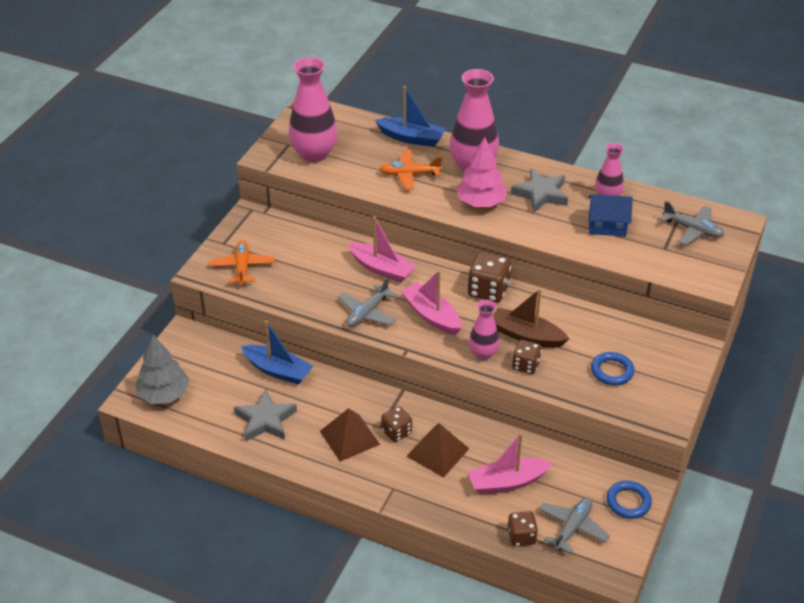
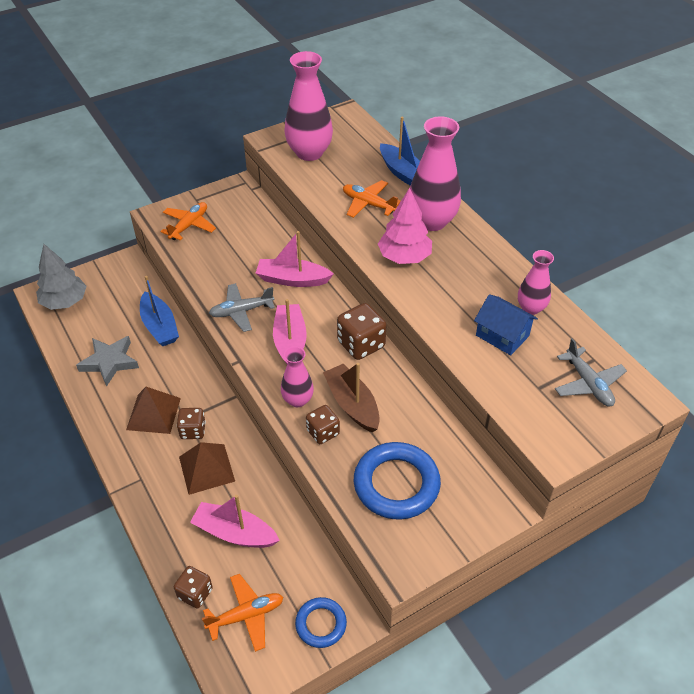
camera: 35 degrees right, 5 degrees up
pink boat [348,216,417,283] -> pink boat turned 120 degrees clockwise [256,231,334,287]
grey star [511,169,568,212] -> none
grey plane [539,497,610,554] -> orange plane [202,574,283,652]
blue ring [591,352,634,385] -> blue ring [354,442,441,520], size x1.76

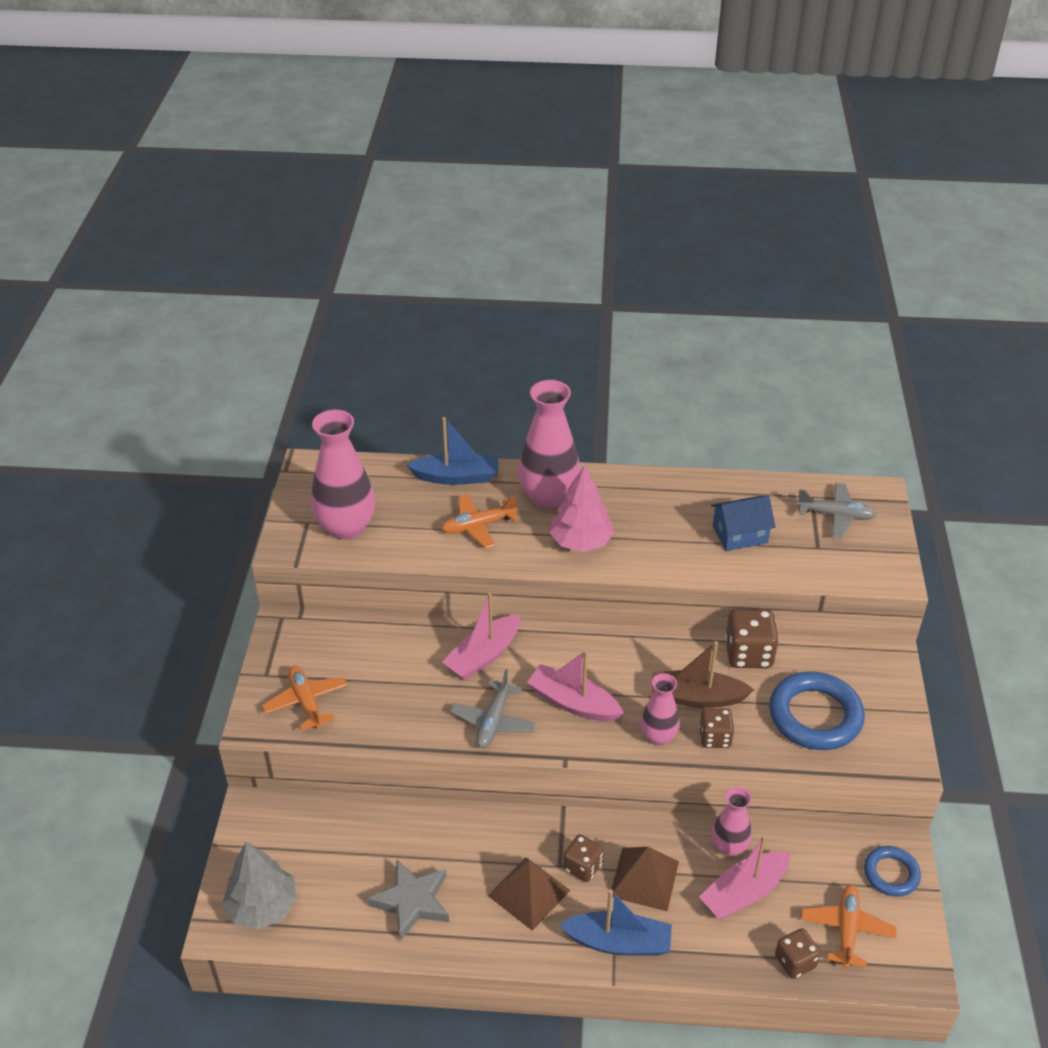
camera: 55 degrees left, 5 degrees down
blue boat [140,276,179,346] -> blue boat moved to [559,889,672,956]
brown dice [337,303,386,360] -> brown dice moved to [725,609,779,668]
pink vase [518,250,554,315] -> pink vase moved to [712,787,752,856]

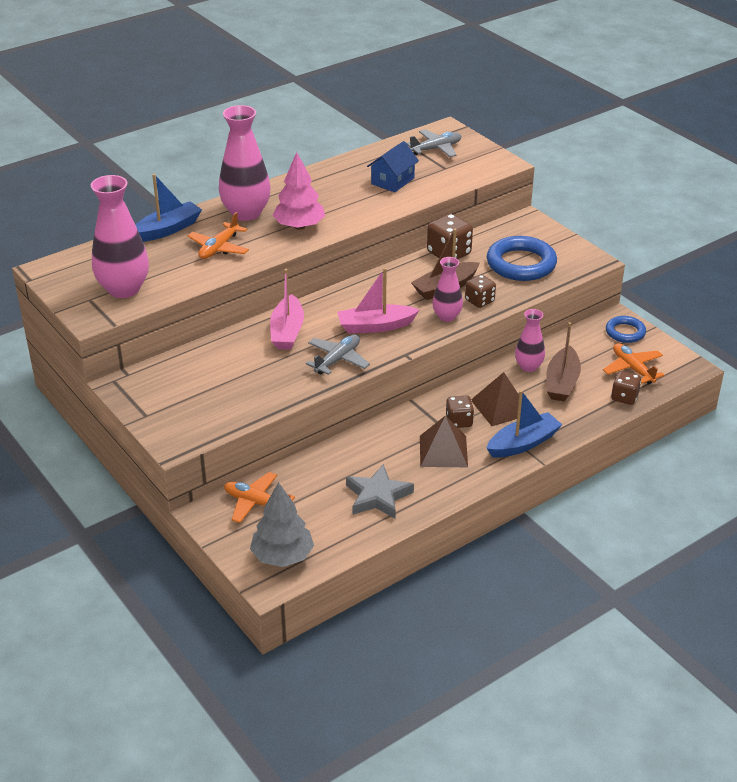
camera: 40 degrees left, 5 degrees down
orange plane [262,666,348,731] -> orange plane moved to [224,472,295,523]
grey plane [450,670,536,748] -> grey plane turned 120 degrees counterclockwise [306,334,370,375]
pink boat [699,835,790,919] -> brown boat [547,322,581,401]

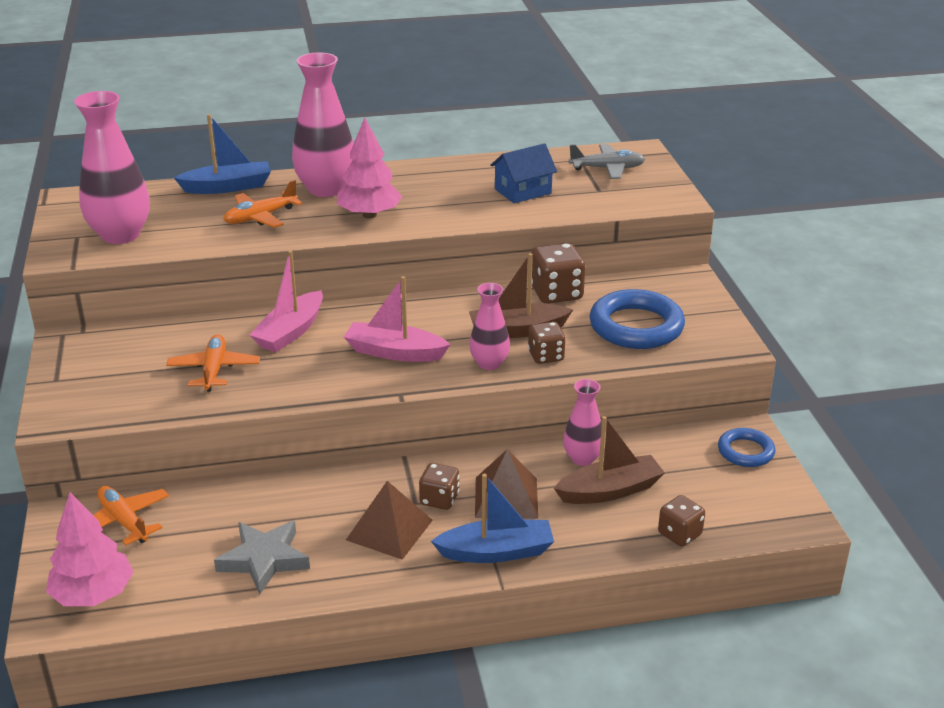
camera: 25 degrees right, 5 degrees down
grey tree [250,482,314,567] -> pink tree [46,492,133,606]
grey plane [306,334,370,375] -> none
brown boat [547,322,581,401] -> brown boat turned 150 degrees counterclockwise [554,416,665,504]
orange plane [603,343,664,384] -> orange plane moved to [166,334,260,392]

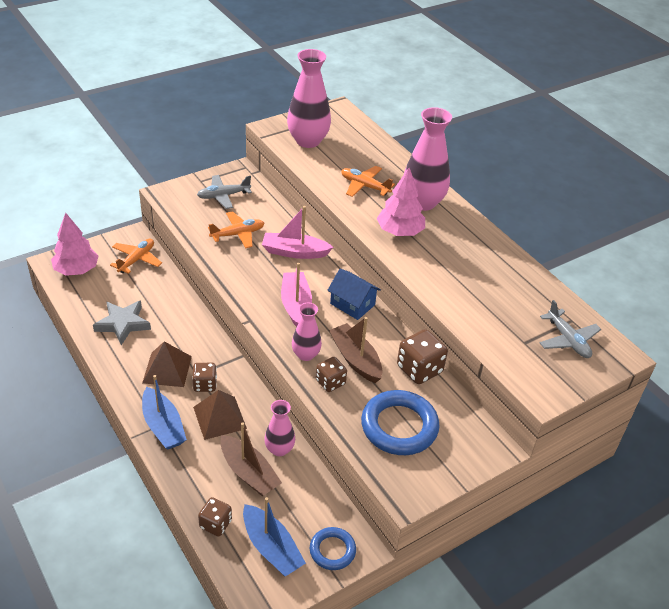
camera: 65 degrees right, 10 degrees up
blue boat [174,114,271,194] -> blue boat moved to [243,497,306,577]
blue house [490,143,557,203] -> blue house moved to [327,269,381,320]
none -> grey plane [197,175,252,209]

